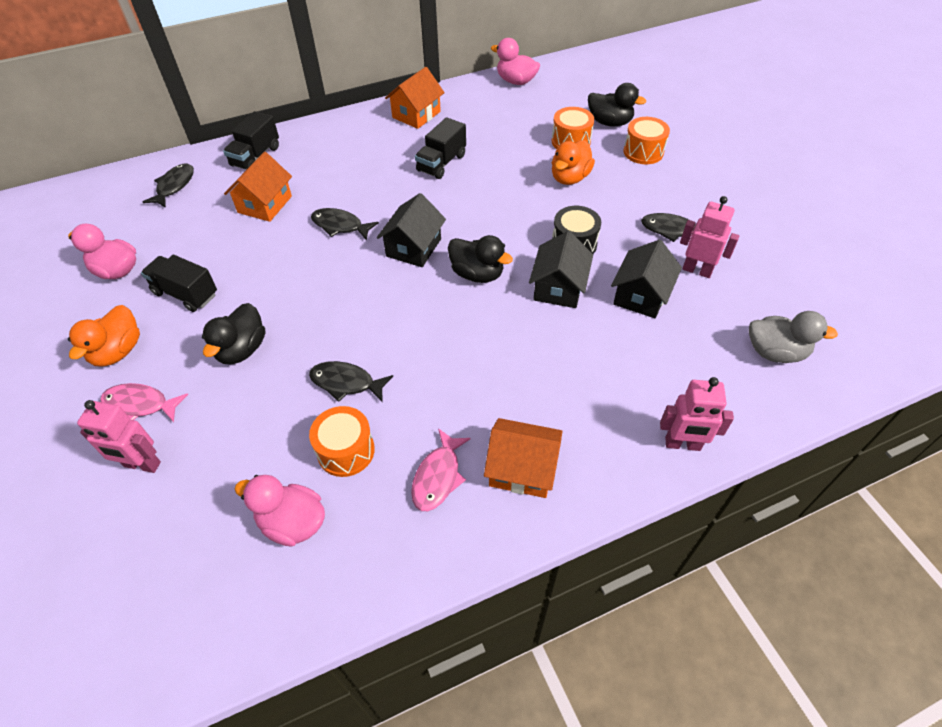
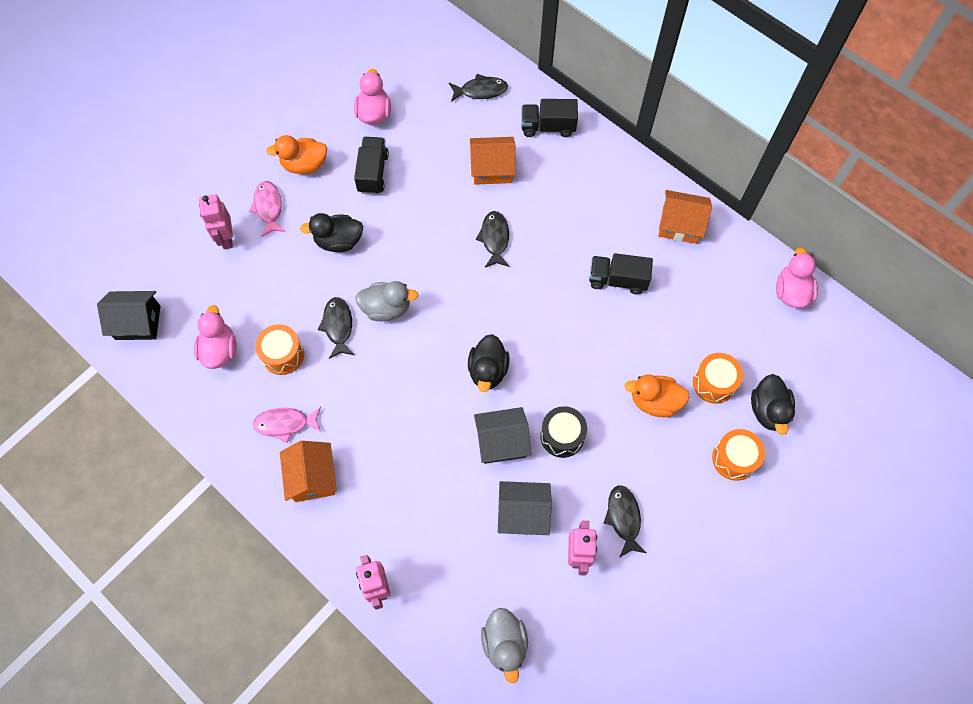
camera: 65 degrees right, 15 degrees up
black house [377,193,446,267] -> black house moved to [97,291,160,340]
none -> grey duck [355,281,418,321]

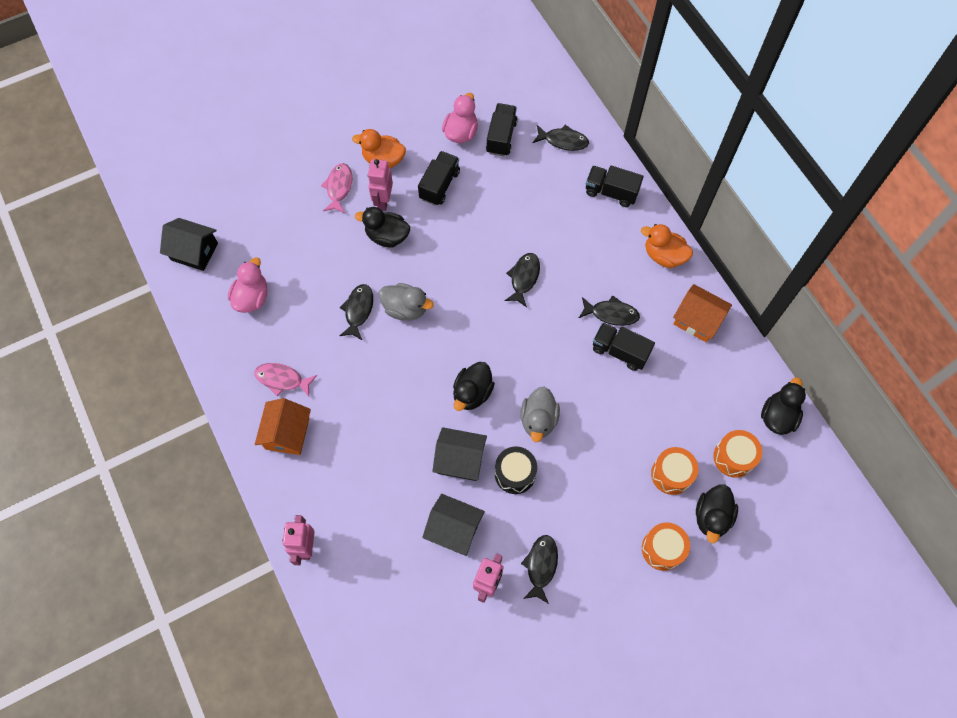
camera: 20 degrees right, 0 degrees up
pink robot [199,194,233,249] -> pink robot moved to [368,159,393,211]
orange drum [255,324,304,375] -> orange drum moved to [713,430,762,478]
orange house [470,137,516,185] -> none
grey duck [481,608,528,683] -> grey duck moved to [520,387,560,442]
orange duck [625,374,690,417] -> orange duck moved to [641,224,693,268]
pink duck [776,247,818,309] -> black duck [761,377,806,435]
none -> black truck [486,103,518,156]
none -> black fish [579,295,640,326]

